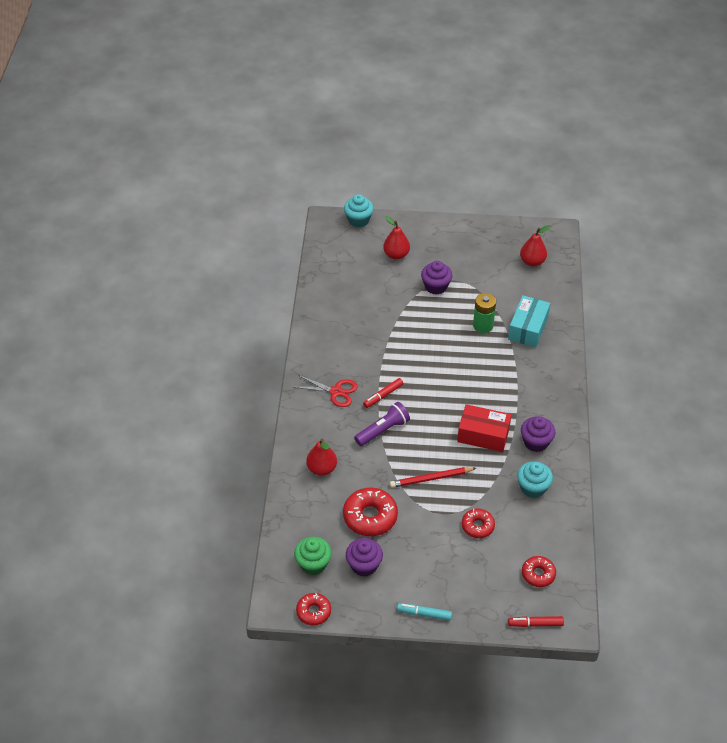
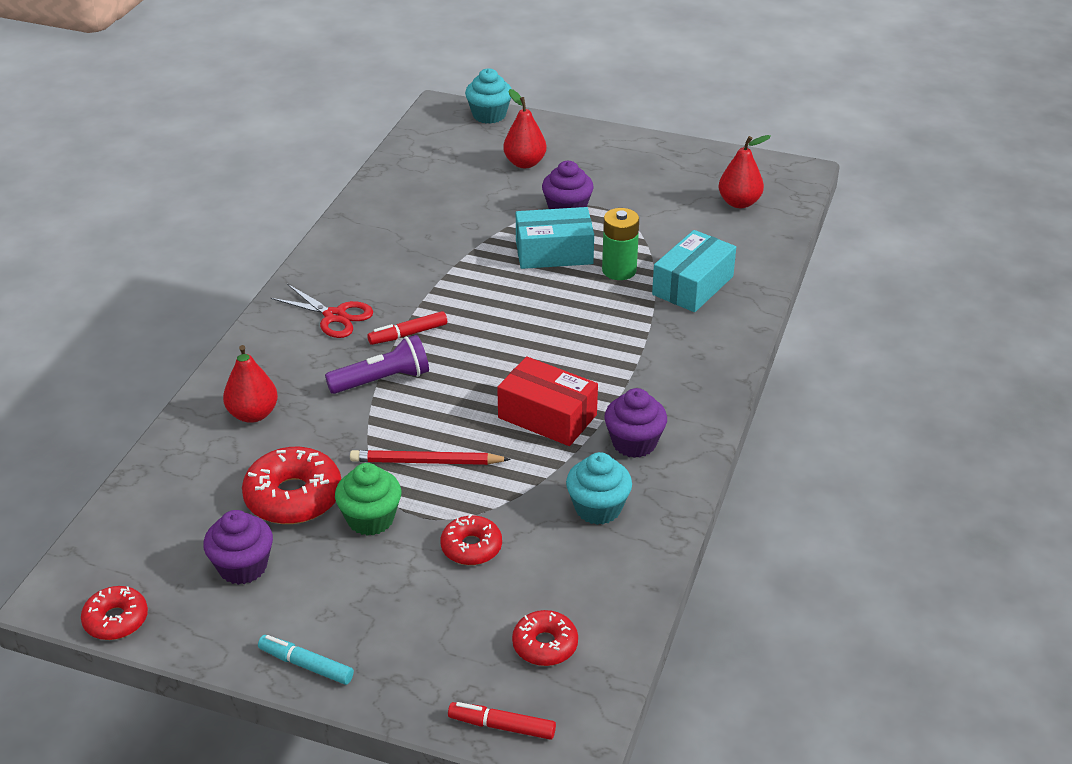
camera: 15 degrees right, 10 degrees down
green cupcake [294,537,332,575] -> green cupcake moved to [335,463,401,536]
none -> turquoise box [516,207,594,269]

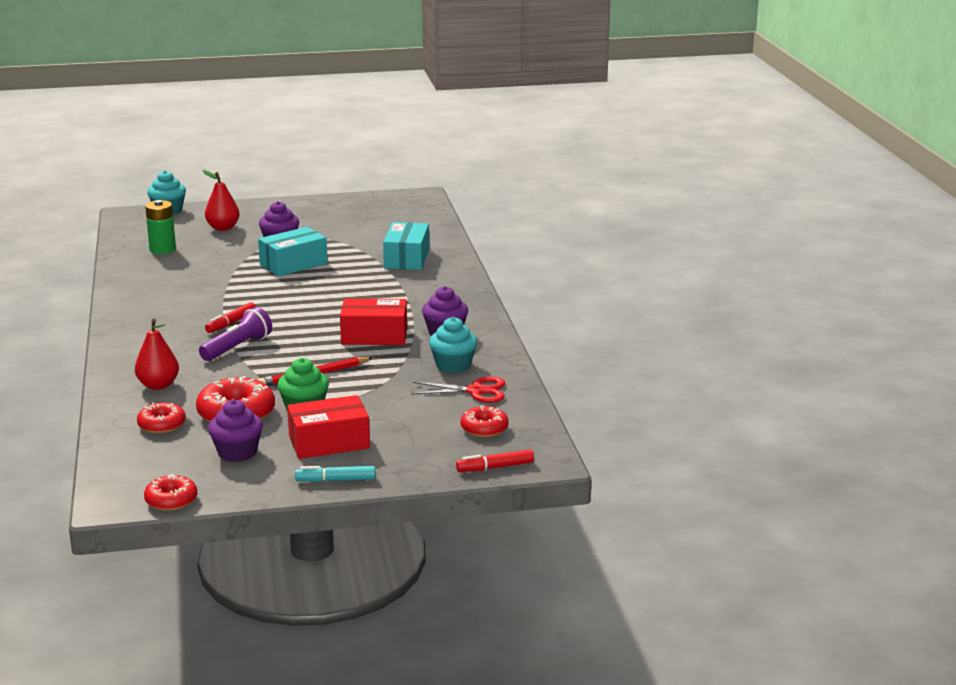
camera: 30 degrees left, 15 degrees down
red scissors [271,284,373,338] -> red scissors moved to [411,377,505,403]
red donut [440,514,502,565] -> red donut moved to [137,402,186,434]
green battery [602,208,639,280] -> green battery moved to [145,200,176,254]
red pear [719,135,771,208] -> none
none -> red box [287,395,370,459]

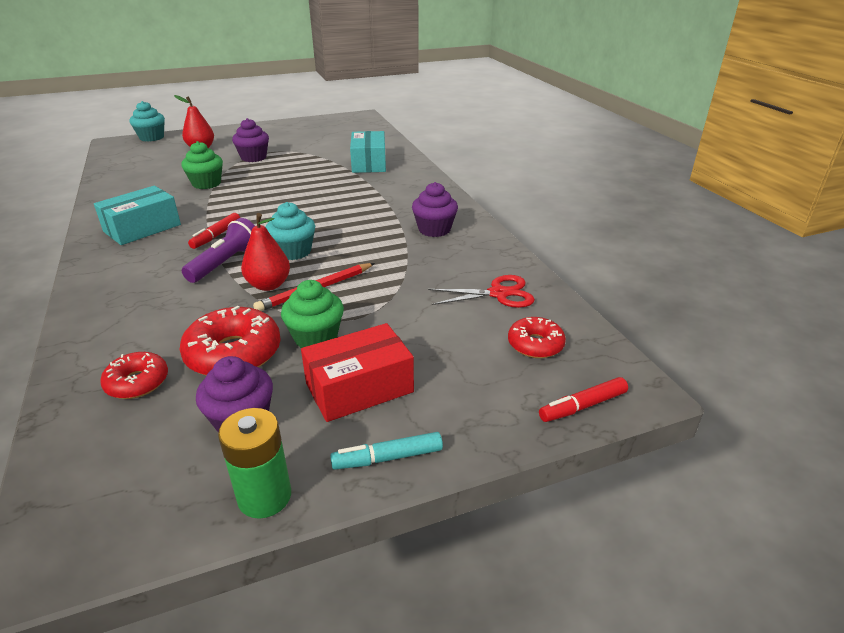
camera: 10 degrees left, 10 degrees up
red pear [135,319,179,390] -> red pear moved to [241,213,290,291]
red donut [144,474,197,511] -> none
green battery [145,200,176,254] -> green battery moved to [218,408,291,519]
turquoise box [258,227,328,276] -> turquoise box moved to [94,186,181,245]
red box [340,299,407,345] -> none
turquoise cupcake [429,317,477,373] -> turquoise cupcake moved to [266,202,315,260]
none -> green cupcake [181,141,223,189]

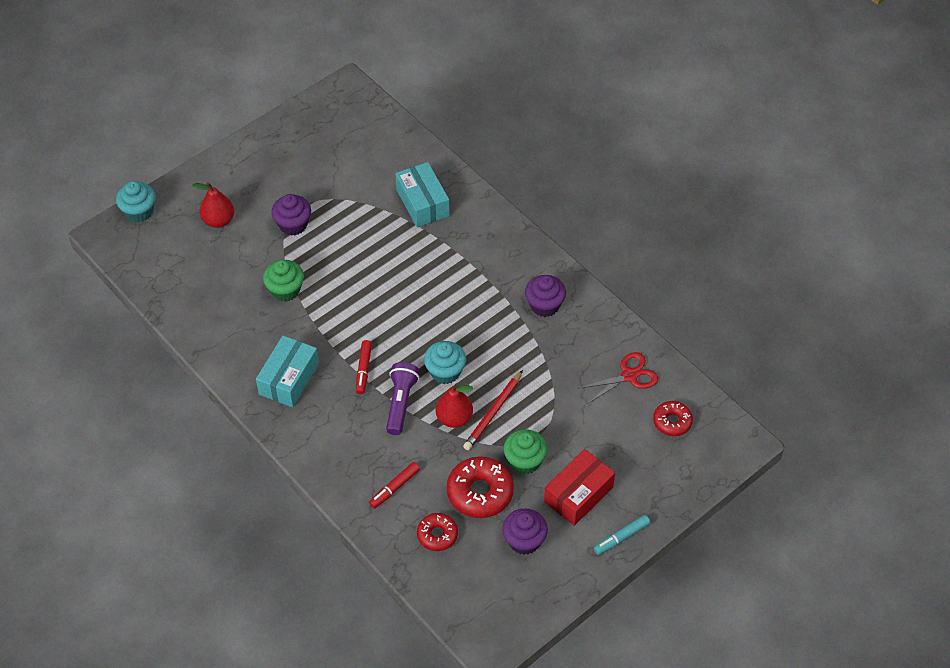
camera: 20 degrees left, 20 degrees up
green battery [218,408,291,519] -> none
red marker [539,377,628,422] -> red marker moved to [369,462,420,508]

